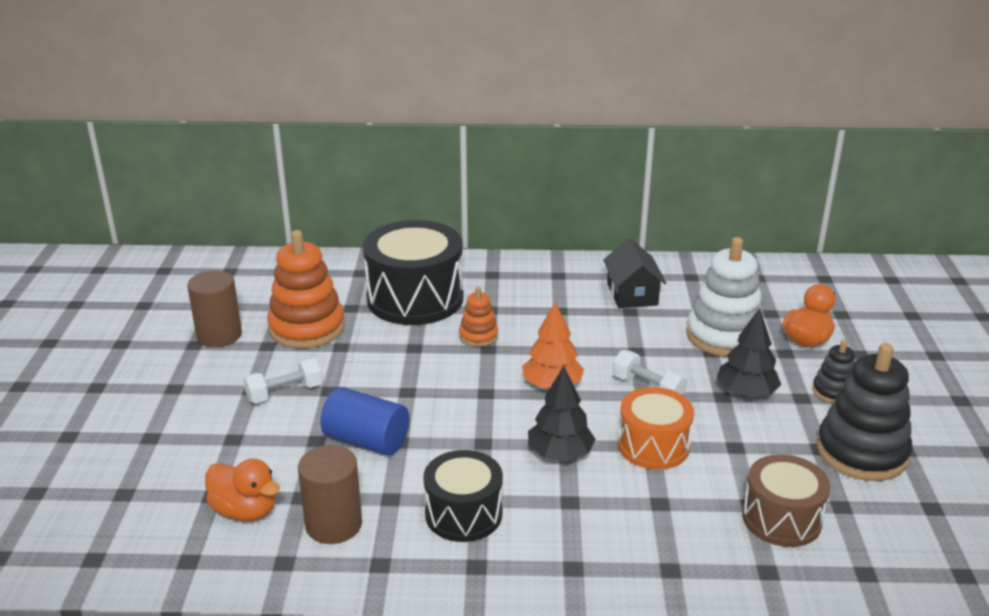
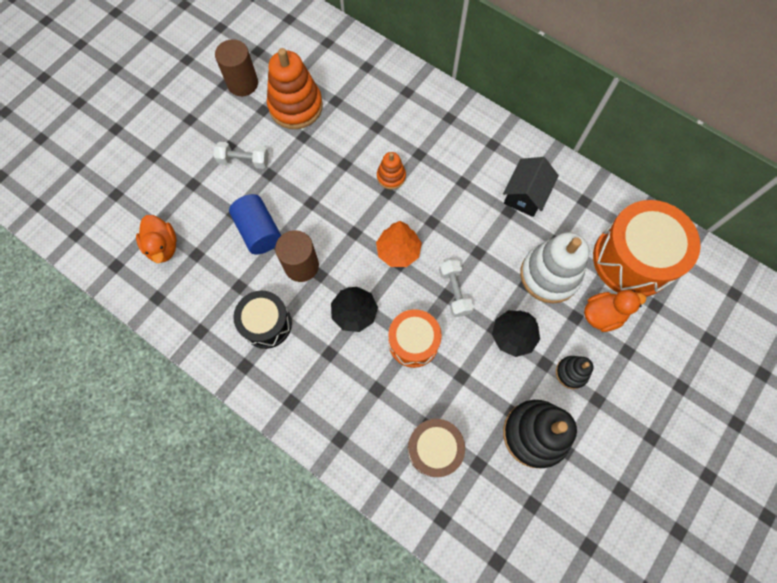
camera: 35 degrees right, 40 degrees up
brown cylinder [298,445,362,544] -> brown cylinder moved to [275,230,319,282]
black drum [363,220,463,325] -> none
none -> orange drum [593,200,701,297]

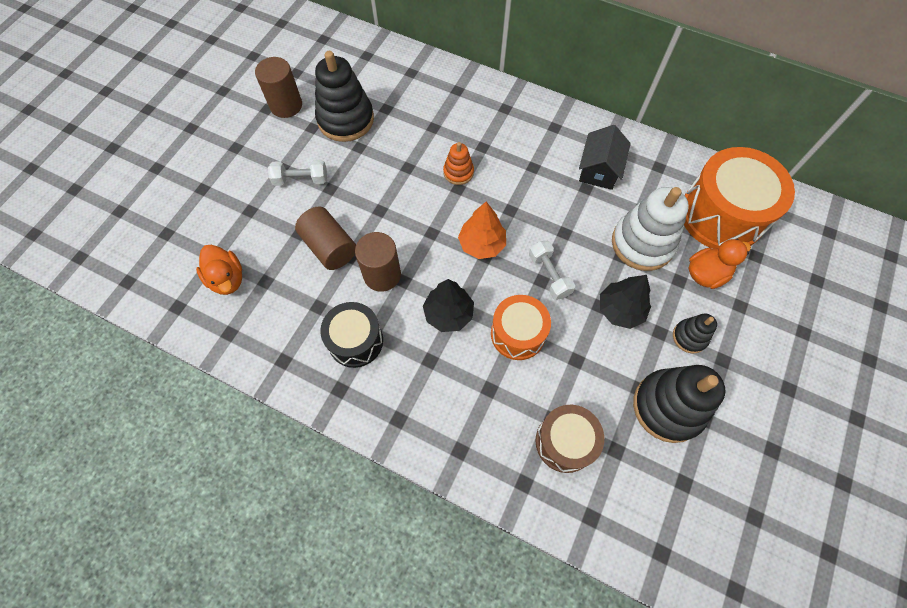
camera: 10 degrees left, 5 degrees down
blue cylinder [229,194,281,254] -> brown cylinder [295,207,356,270]
orange stacking toy [267,48,323,129] -> black stacking toy [315,51,374,142]

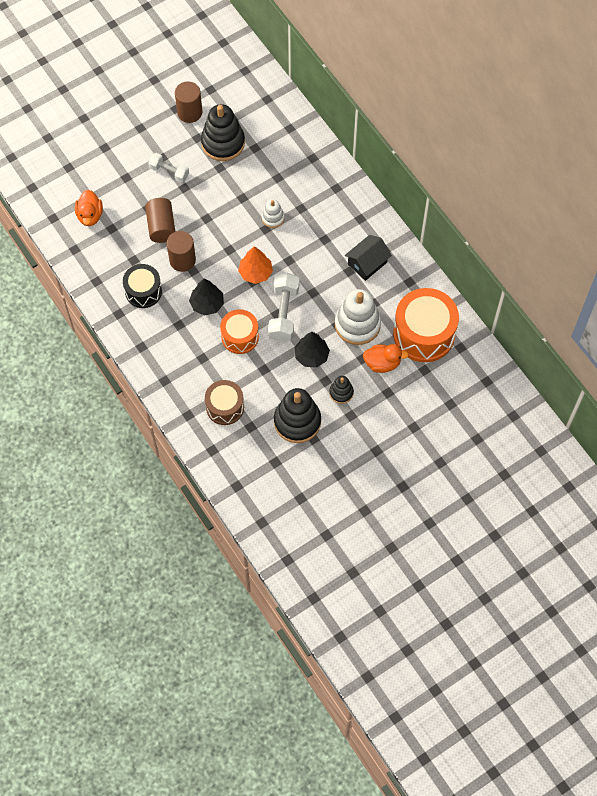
camera: 30 degrees right, 0 degrees up
orange stacking toy [443,142,474,185] -> white stacking toy [262,199,285,228]
white dumbbell [529,241,575,300] -> white dumbbell [268,273,299,342], size x1.60

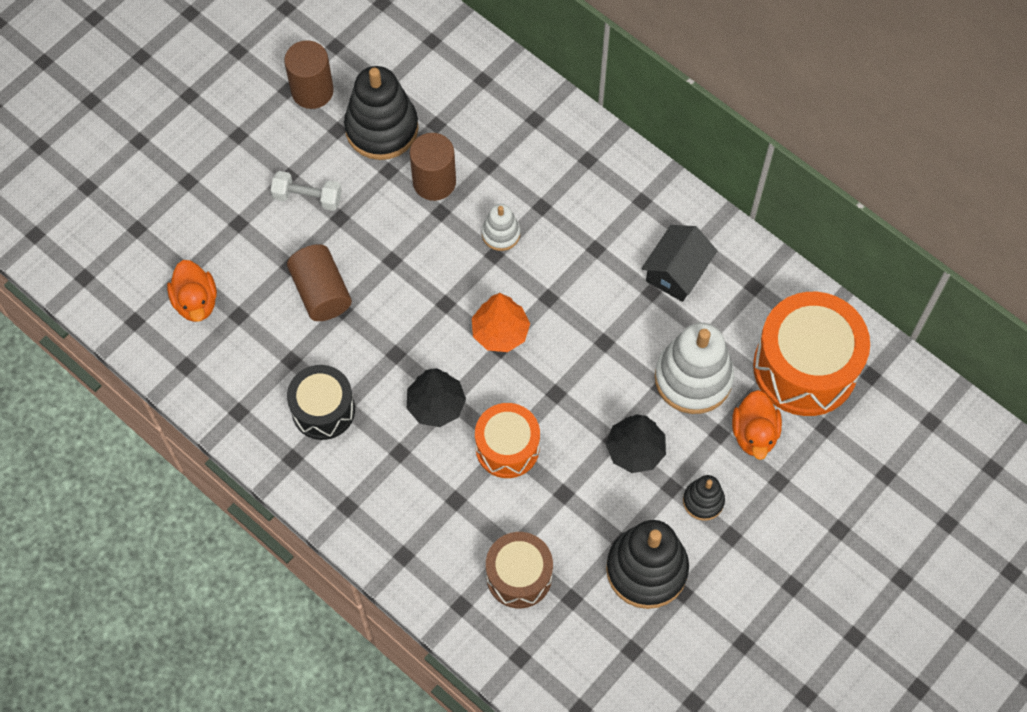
camera: 15 degrees left, 0 degrees up
brown cylinder [167,231,196,272] -> brown cylinder moved to [410,133,456,201]
white dumbbell [268,273,299,342] -> none
orange duck [363,344,409,373] -> orange duck turned 105 degrees clockwise [732,390,782,460]

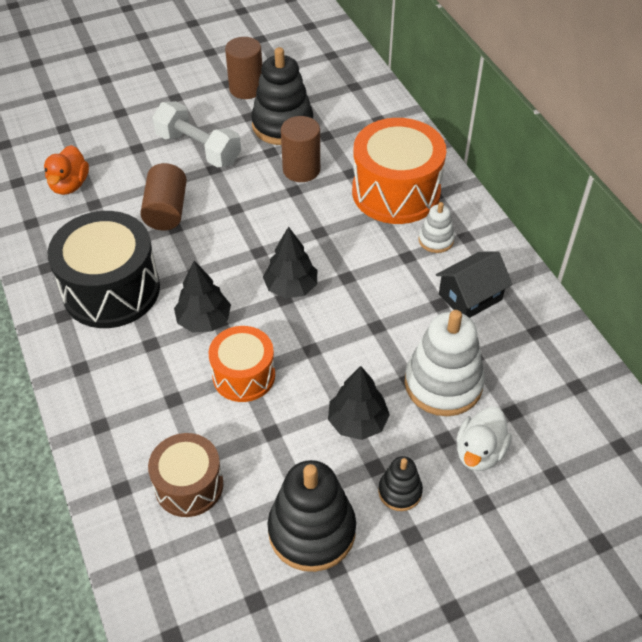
camera: 25 degrees right, 15 degrees down
white dumbbell [271,171,342,211] -> white dumbbell [152,101,241,167], size x1.60
black drum [287,365,355,440] -> black drum [48,211,160,328], size x1.66
orange tree [472,293,530,352] -> black tree [263,226,317,298]
white stacking toy [482,204,520,251] -> white stacking toy moved to [418,202,455,253]
orange duck [732,390,782,460] -> white duck [457,407,512,471]
orange drum [753,292,870,416] -> orange drum moved to [352,118,446,224]

